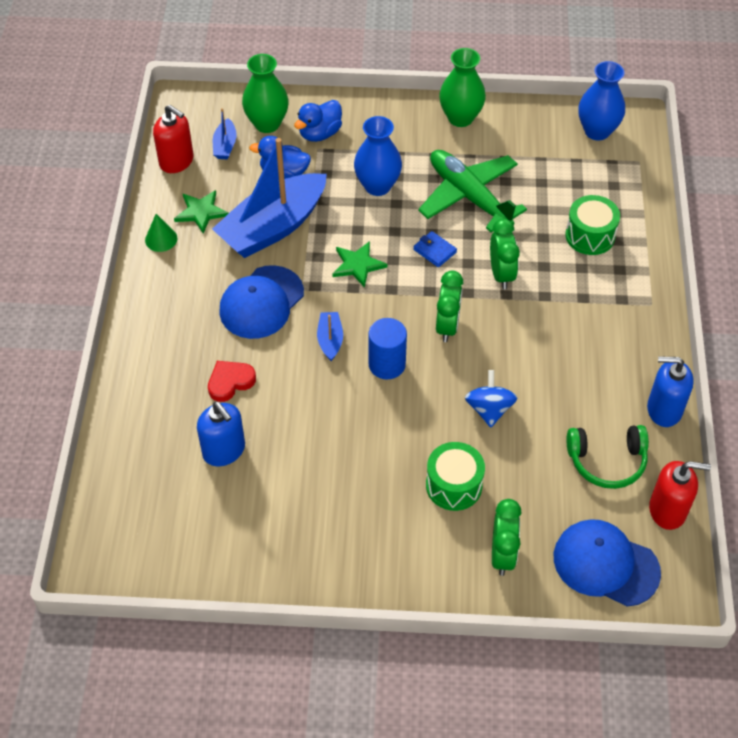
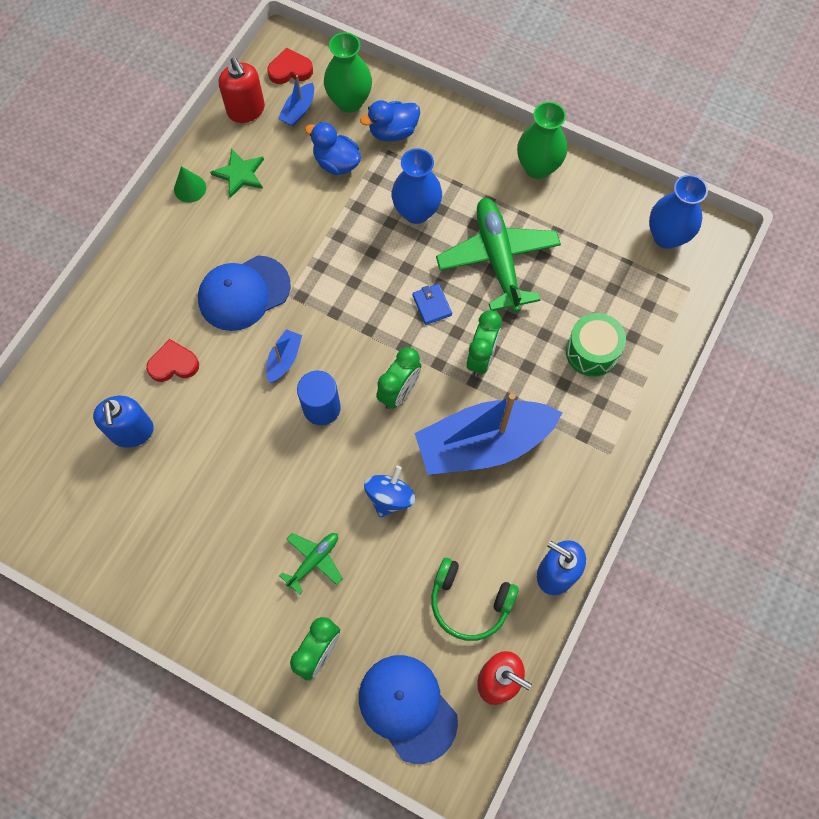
camera: 25 degrees right, 15 degrees up
blue boat [212,138,327,258] -> blue boat moved to [415,393,562,475]
green star [332,241,388,288] -> none
green drum [426,442,485,511] -> green plane [280,533,343,595]
none -> red heart [267,47,313,84]

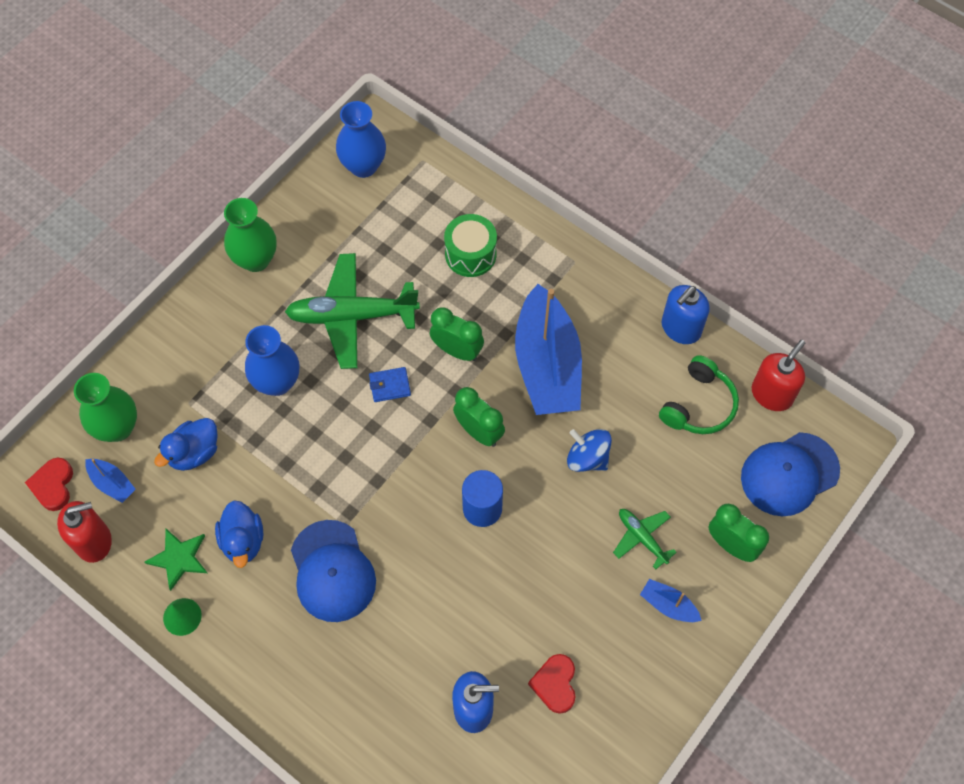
camera: 80 degrees left, 5 degrees down
red heart [146,339,199,382] -> red heart moved to [528,654,576,714]
blue boat [266,329,302,383] -> blue boat moved to [640,579,702,622]
blue duck [360,100,420,141] -> blue duck moved to [215,501,263,568]

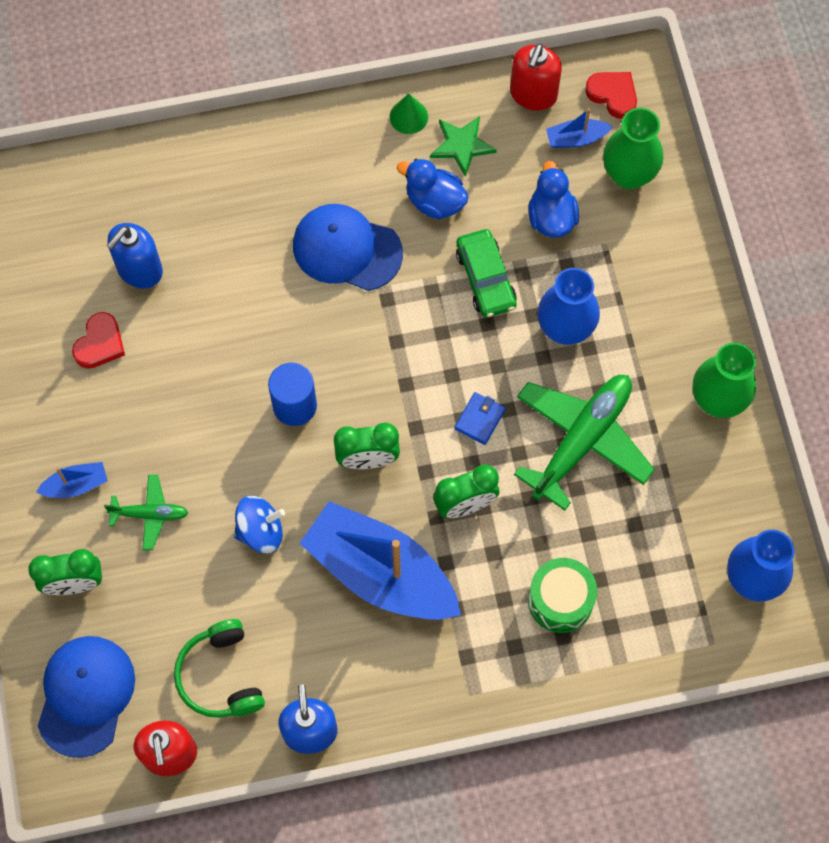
camera: 130 degrees right, 5 degrees up
red heart [528,654,576,714] -> red heart turned 75 degrees clockwise [72,312,125,369]
none -> green car [456,229,517,318]

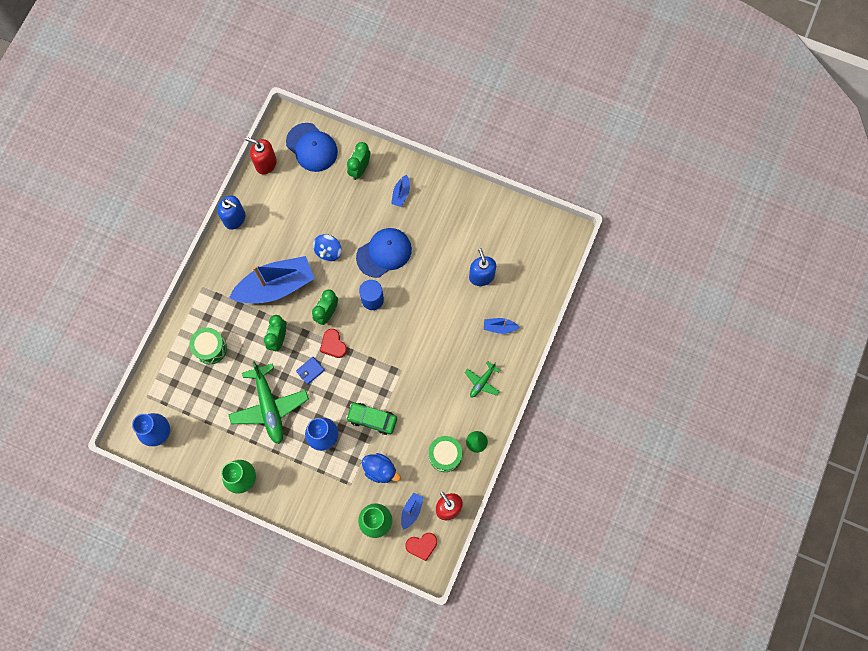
camera: 125 degrees right, 5 degrees up
red heart [72,312,125,369] -> red heart moved to [320,329,347,358]
green plane [104,475,188,550] -> green plane moved to [465,361,500,397]
green headphones [174,619,265,718] -> none
blue cap [293,204,403,291] -> blue cap moved to [356,228,412,278]
blue duck [397,159,468,220] -> none
green star [430,116,497,177] -> green drum [428,436,462,472]
blue wallet [454,392,506,445] -> blue wallet turned 75 degrees clockwise [296,357,325,385]
none -> blue boat [484,318,520,334]

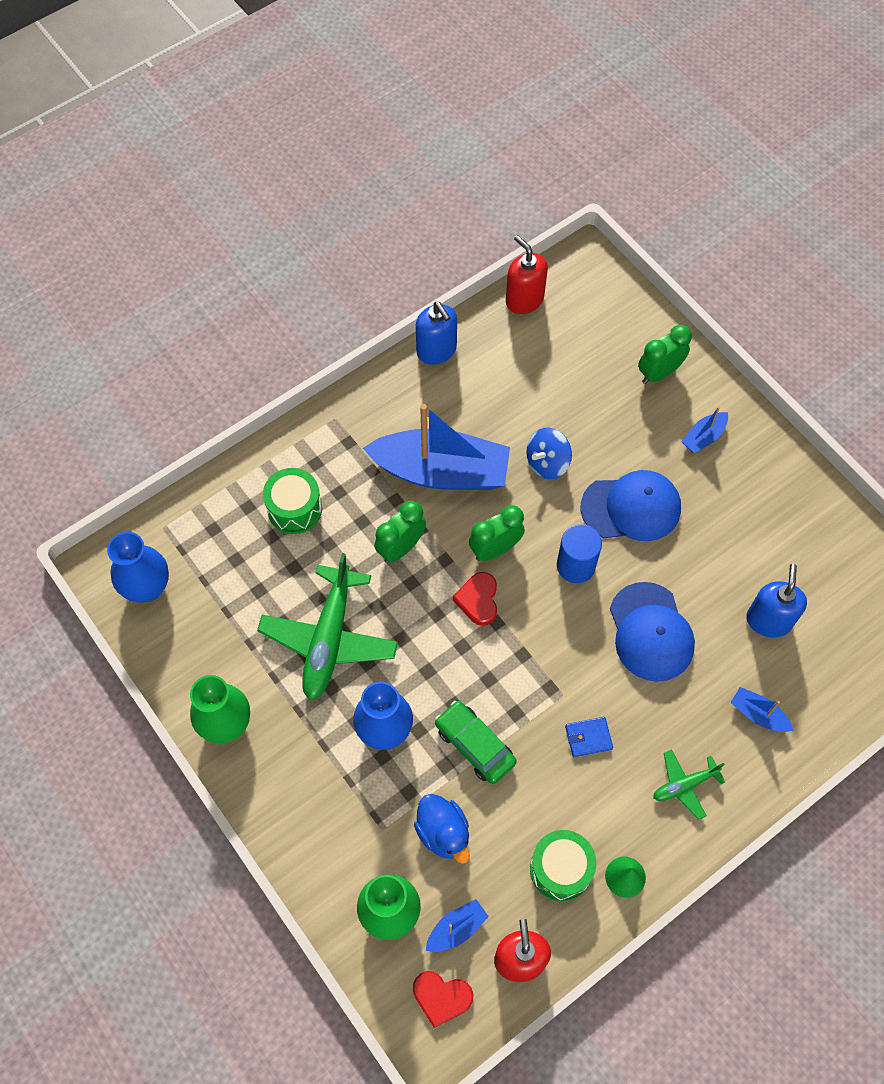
camera: 30 degrees right, 10 degrees down
blue cap [286,123,338,172] -> blue cap moved to [610,582,695,682]
blue wallet [296,357,325,385] -> blue wallet moved to [565,717,613,757]

